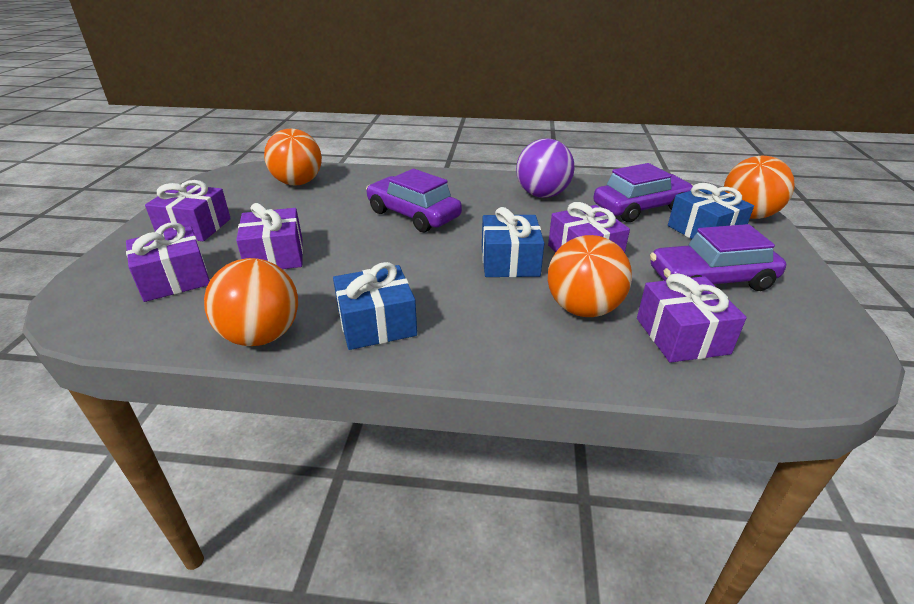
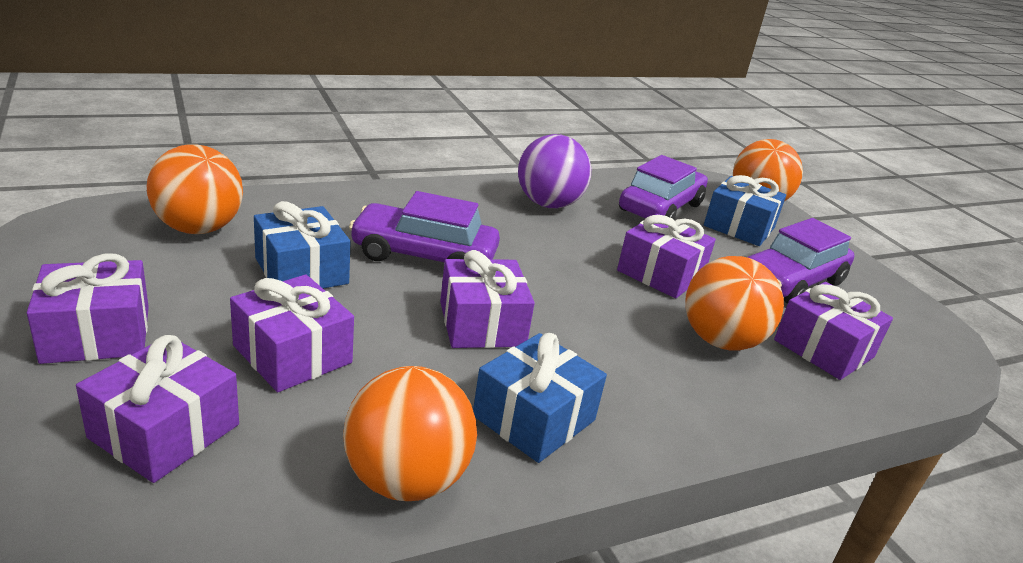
camera: 35 degrees left, 5 degrees down
blue gift [482,207,544,277] -> blue gift moved to [254,201,351,289]
none -> purple gift [440,250,535,348]

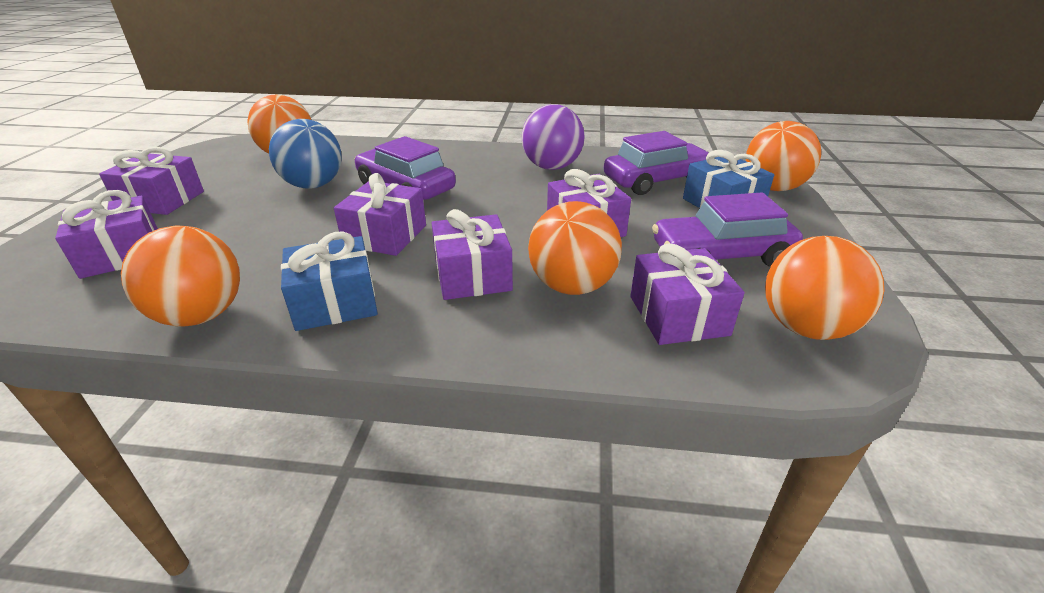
camera: 35 degrees right, 5 degrees up
purple gift [230,274,354,392] -> purple gift moved to [432,209,513,300]
blue gift [254,201,351,289] -> blue ball [269,119,342,189]
none -> orange ball [765,236,884,340]

